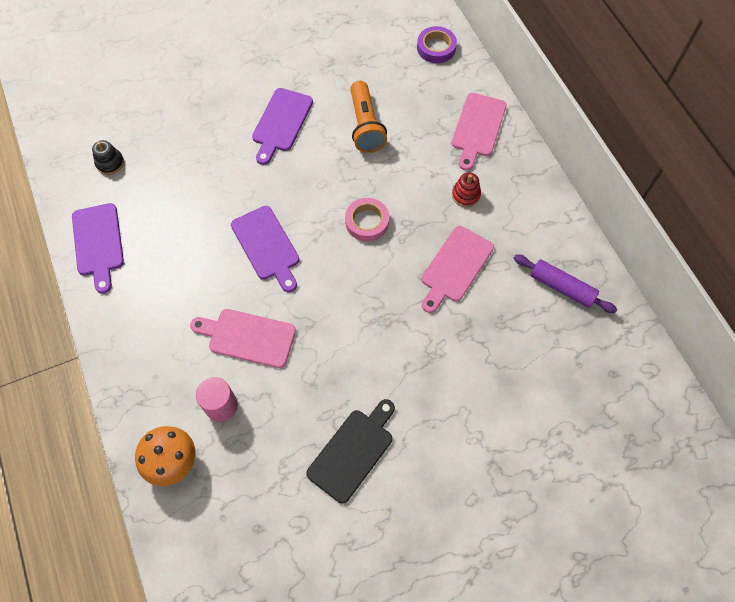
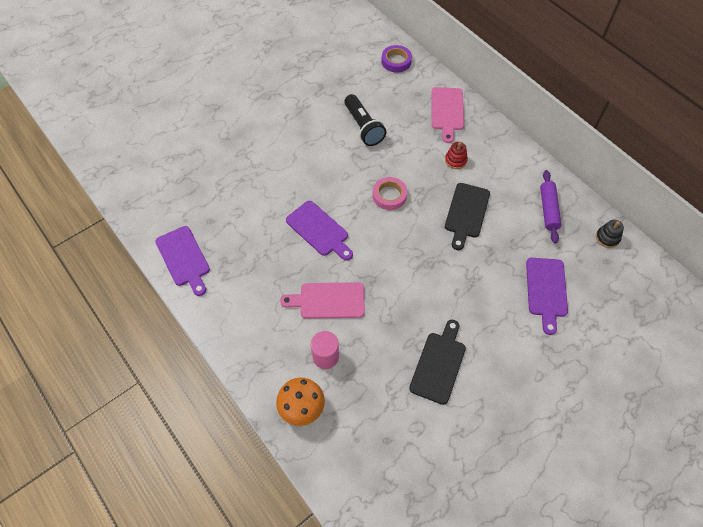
camera: 15 degrees left, 5 degrees down
black stacking toy [92,140,124,175] -> black stacking toy moved to [596,220,624,248]
purple cutting board [252,88,313,165] -> purple cutting board moved to [526,258,568,335]
orange flashlight [350,81,387,153] -> black flashlight [344,94,386,146]
pink cutting board [422,226,494,313] -> black cutting board [445,183,490,250]
purple rolling pin [513,254,617,313] -> purple rolling pin turned 75 degrees clockwise [540,170,561,243]

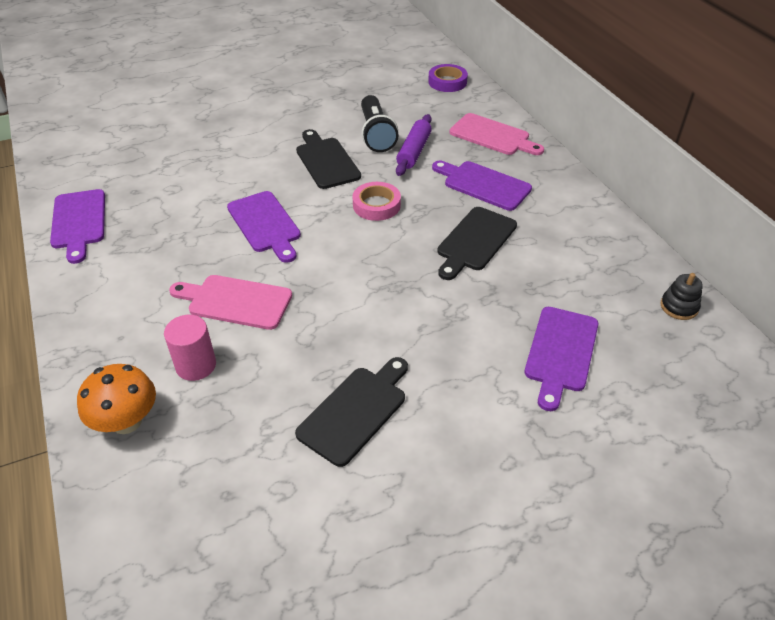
camera: 15 degrees right, 15 degrees down
pink cutting board [432,87,464,143] -> pink cutting board turned 75 degrees counterclockwise [450,113,544,155]
red stacking toy [445,142,468,169] -> purple cutting board [432,161,532,211]
purple rolling pin [540,170,561,243] -> purple rolling pin moved to [396,114,432,176]
none -> black cutting board [296,129,361,189]

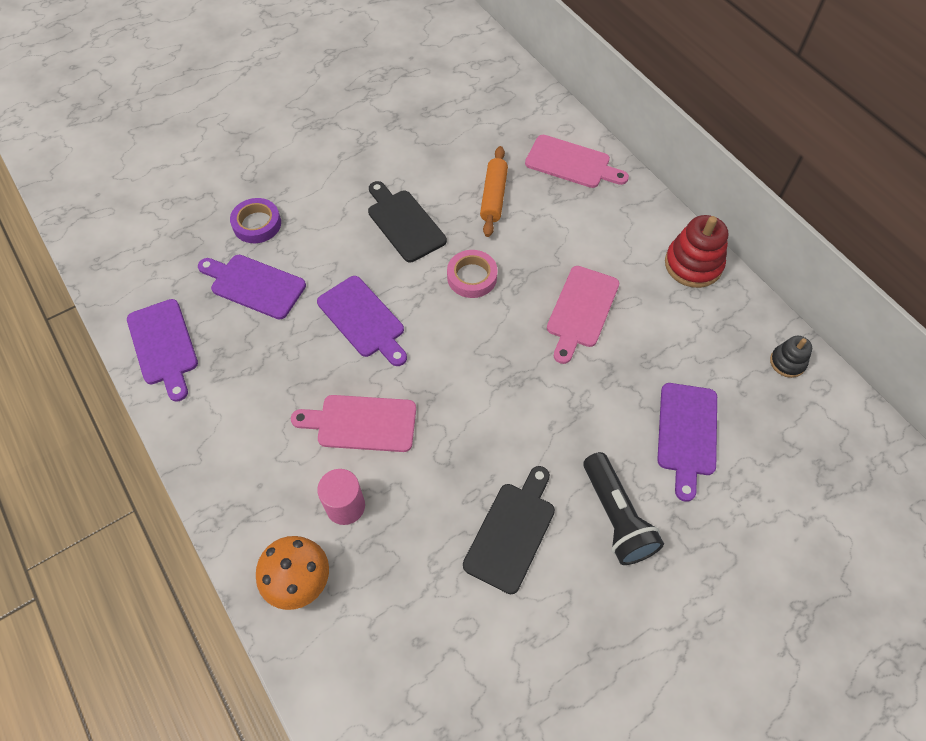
camera: 10 degrees left, 15 degrees up
black flashlight [361,95,399,152] -> black flashlight moved to [583,452,664,565]
purple rolling pin [396,114,432,176] -> orange rolling pin [480,146,508,237]
purple tape [428,64,468,92] -> purple tape moved to [230,198,281,243]
purple cutting board [432,161,532,211] -> purple cutting board moved to [198,255,306,320]
black cutting board [437,207,517,280] -> pink cutting board [547,266,619,364]
none -> red stacking toy [665,215,728,288]

